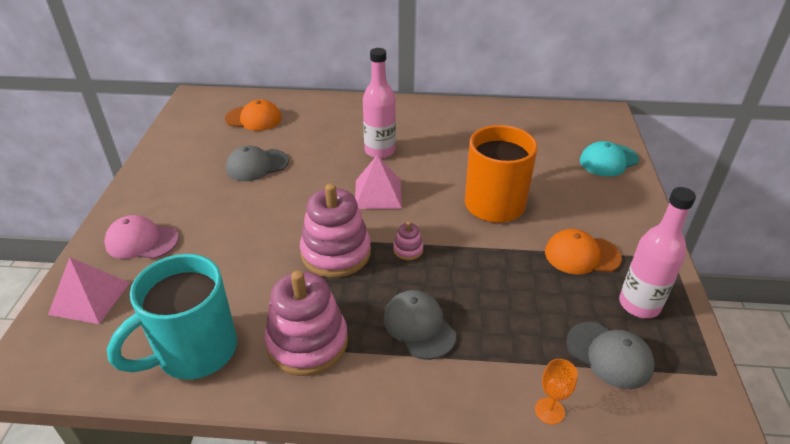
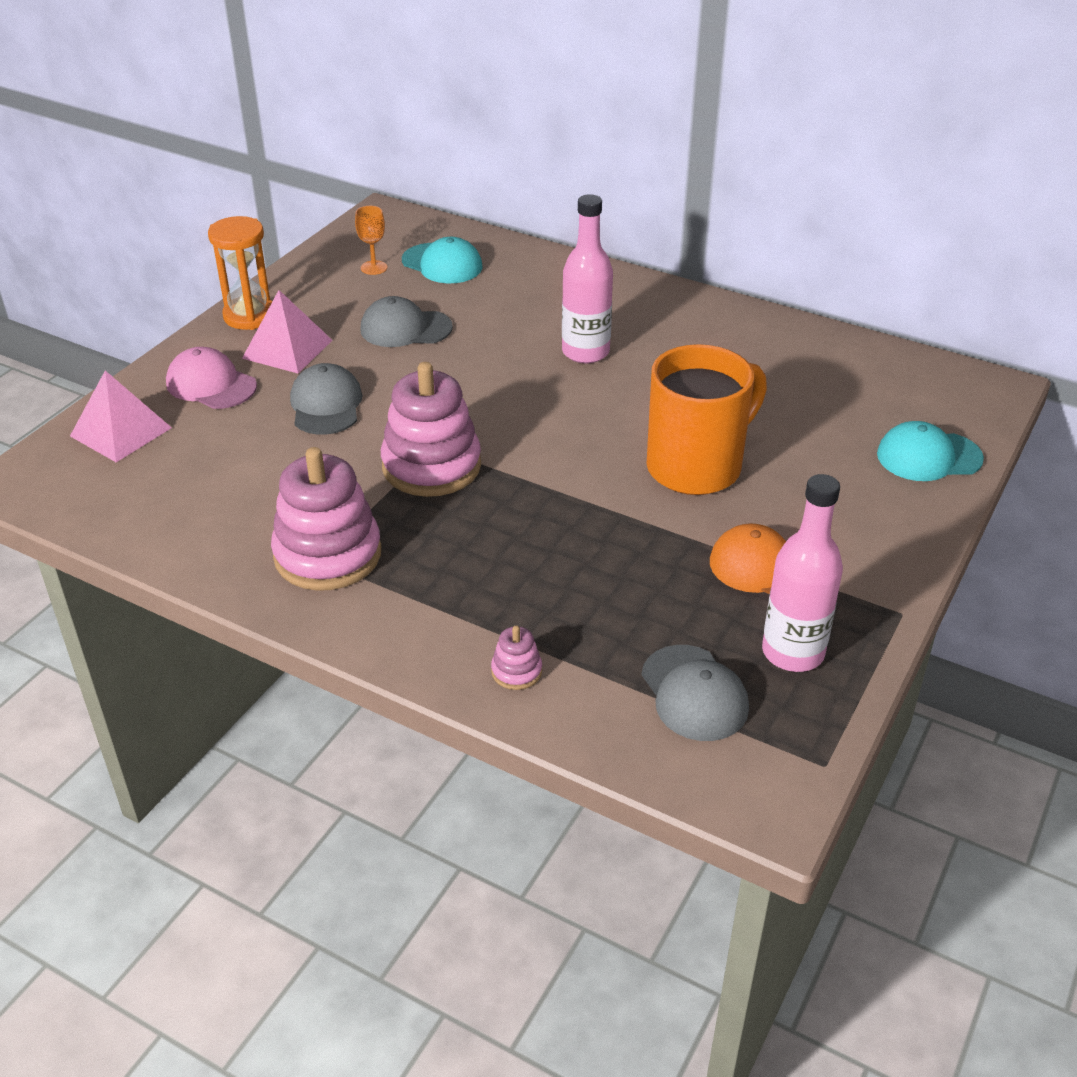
camera: 25 degrees right, 0 degrees up
turquoise mug [107,254,237,380] -> none
orange cap [225,99,282,131] -> turquoise cap [402,237,482,283]
pink pyramid [355,155,402,209] -> pink pyramid moved to [242,290,332,374]
grey cap [383,290,456,360] -> grey cap moved to [290,363,363,435]
pink stacking toy [393,222,423,260] -> pink stacking toy moved to [491,626,542,690]
orange goblet [535,359,578,424] -> orange goblet moved to [355,206,387,275]
none -> orange hourglass [208,216,272,330]

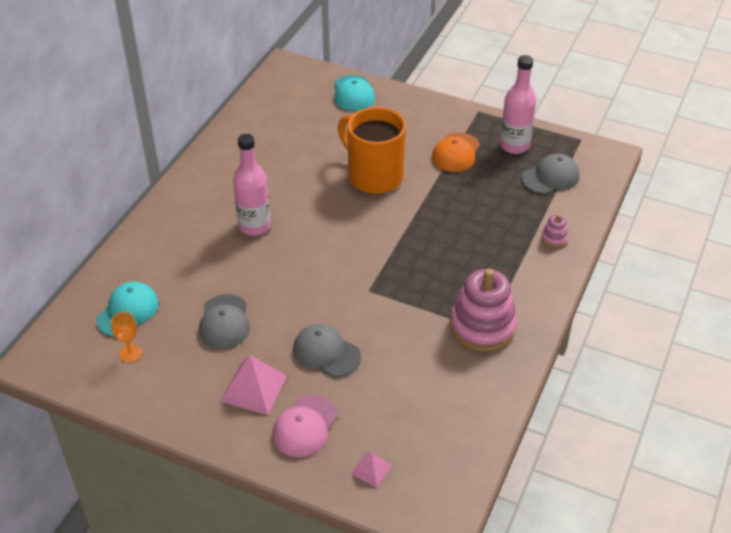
camera: 95 degrees left, 5 degrees up
pink pyramid [70,371,172,462] -> pink pyramid [351,452,392,488], size x0.56
orange hourglass [208,216,272,330] -> none
grey cap [290,363,363,435] -> grey cap turned 45 degrees clockwise [293,324,361,377]
pink stacking toy [381,362,481,497] -> none

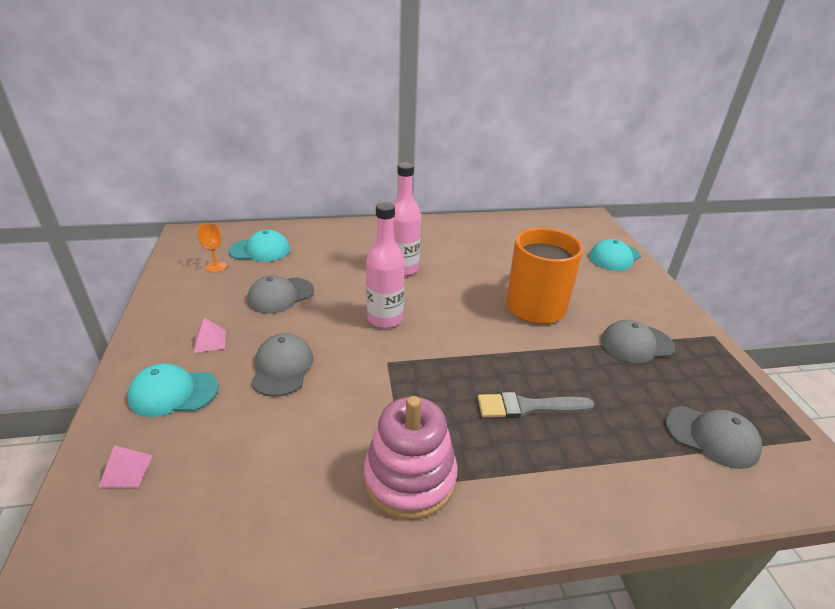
camera: 55 degrees right, 10 degrees down
pink pyramid [220,355,287,415] -> pink pyramid [194,318,226,353], size x0.56
pink cap [272,395,338,457] -> turquoise cap [127,363,219,417]
orange cap [432,132,480,172] -> grey cap [601,320,675,363]
pink bottle [500,55,536,154] -> pink bottle moved to [366,202,405,328]
pink stacking toy [541,214,568,247] -> none
none -> grey brush [478,392,594,418]

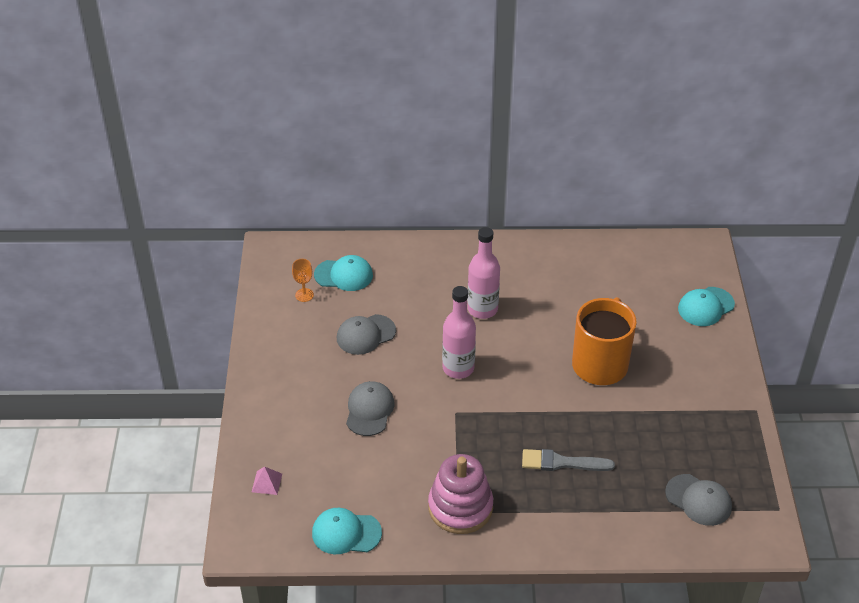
camera: 10 degrees right, 10 degrees up
turquoise cap [127,363,219,417] -> turquoise cap moved to [312,508,382,554]
pink pyramid [194,318,226,353] -> none
grey cap [601,320,675,363] -> none

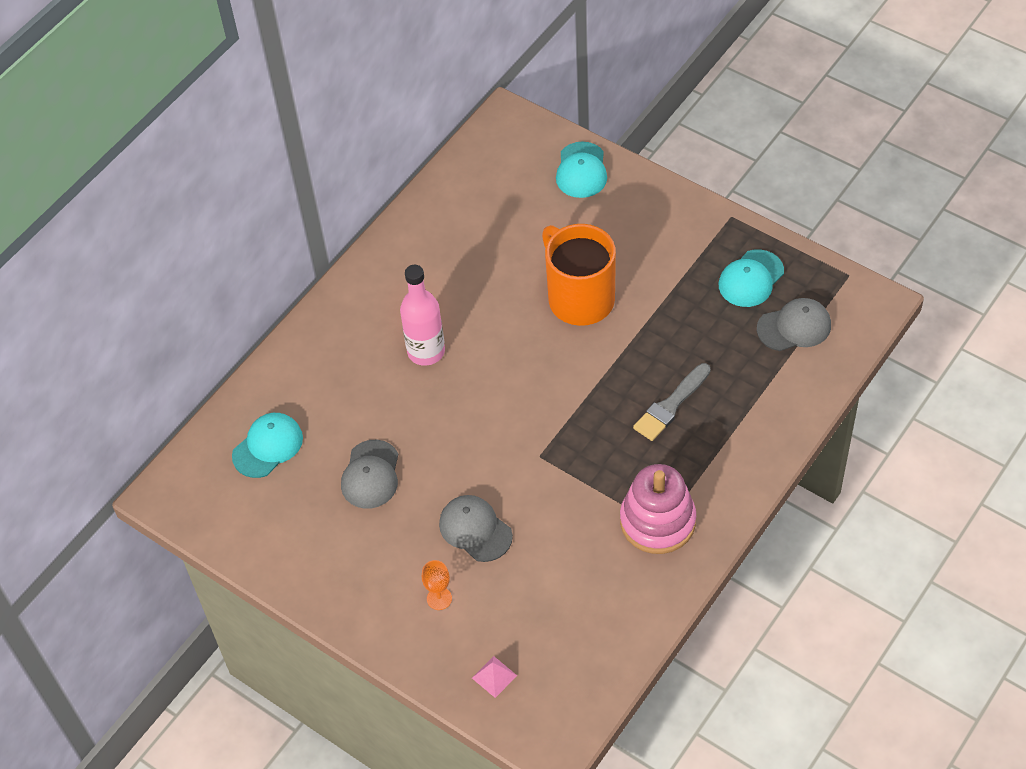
camera: 50 degrees left, 10 degrees up
orange goblet [292,259,314,302] -> orange goblet moved to [422,560,452,610]
turquoise cap [312,508,382,554] -> turquoise cap moved to [719,250,784,307]
pink bottle [442,286,476,379] -> none

